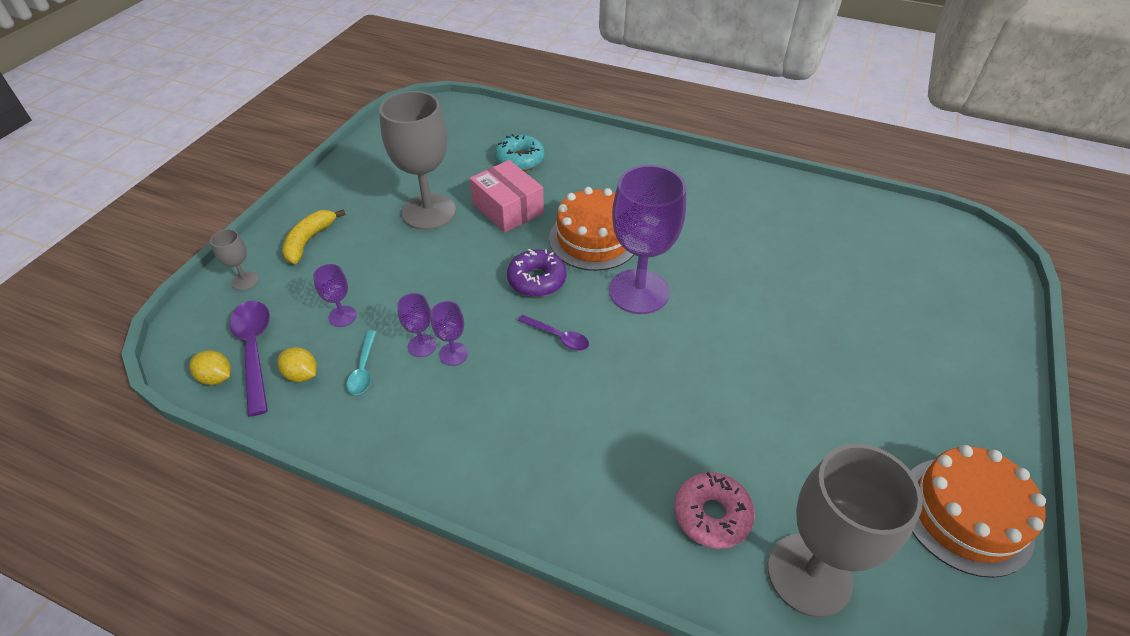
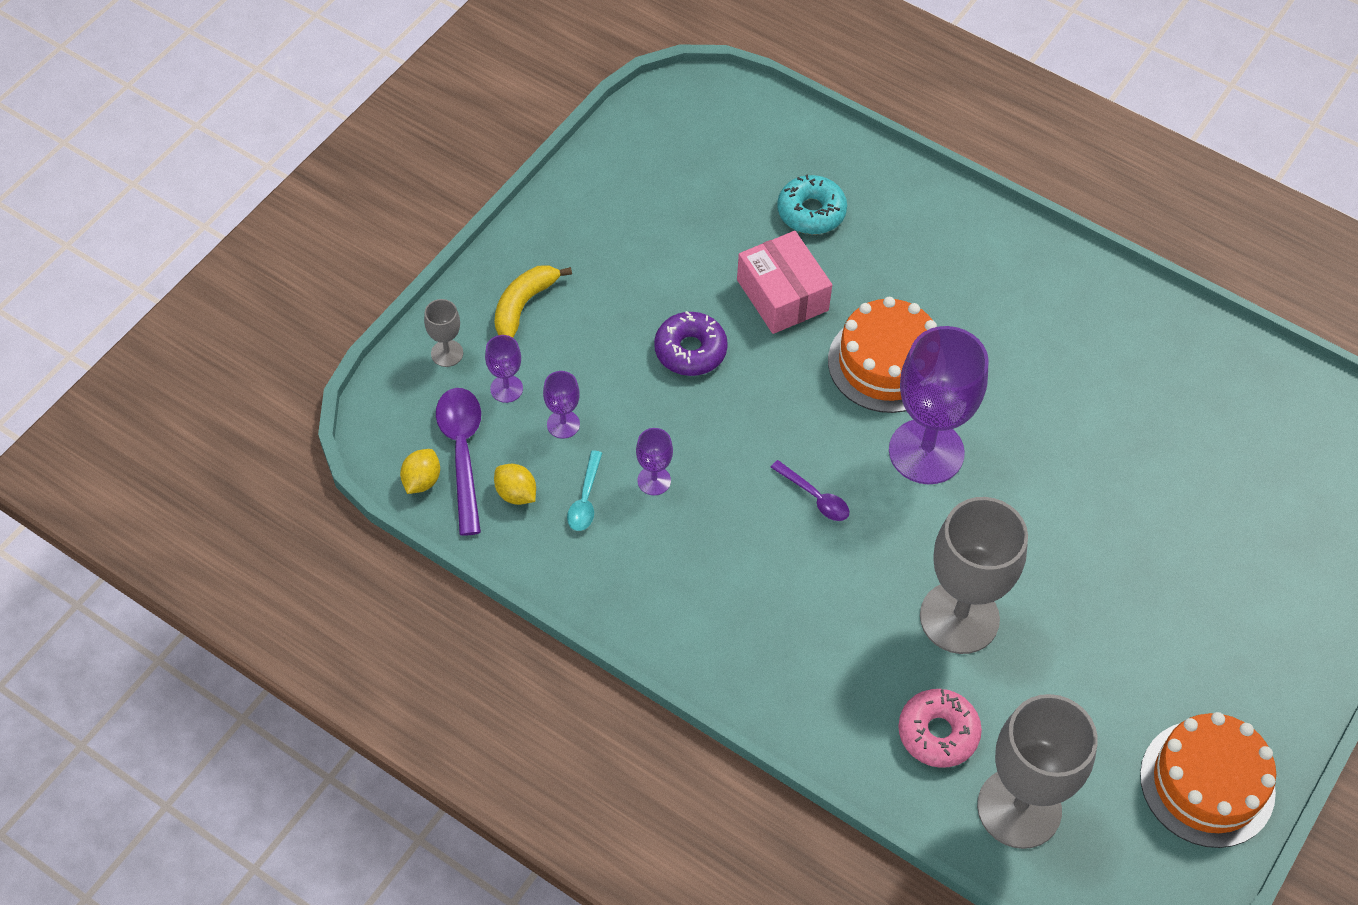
camera: 10 degrees right, 10 degrees up
yellow lemon [189,350,231,385] -> yellow lemon turned 75 degrees clockwise [400,449,440,494]
grey goblet [379,91,456,230] -> grey goblet moved to [920,497,1028,654]
purple goblet [431,301,468,366] -> purple goblet moved to [485,335,523,403]
purple donut [507,249,567,297] -> purple donut moved to [654,311,728,376]

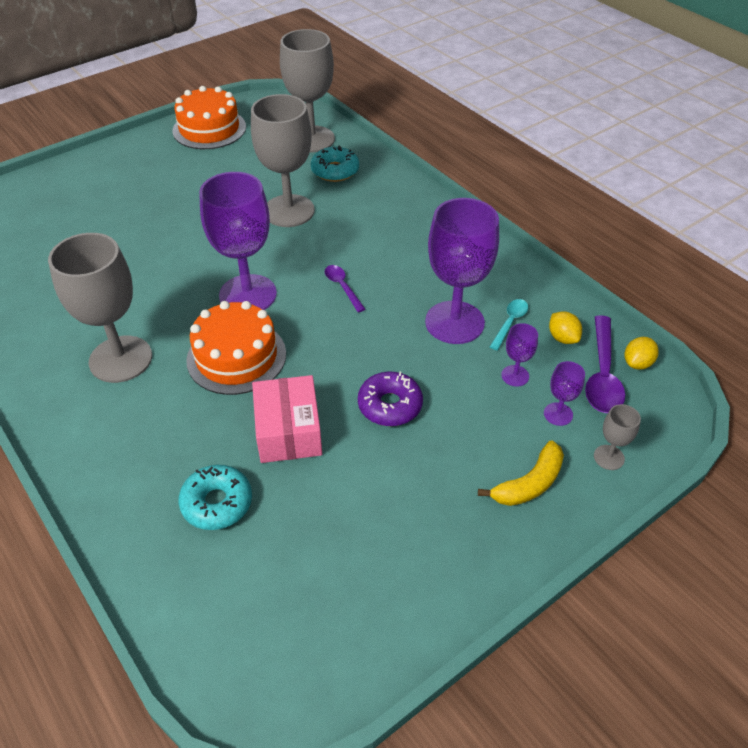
camera: 160 degrees left, 10 degrees down
purple goblet [636,428,673,495] -> purple goblet [425,198,499,344], size x2.27
pink donut [898,689,982,768] -> turquoise donut [311,145,359,182]
none -> grey goblet [48,233,152,383]

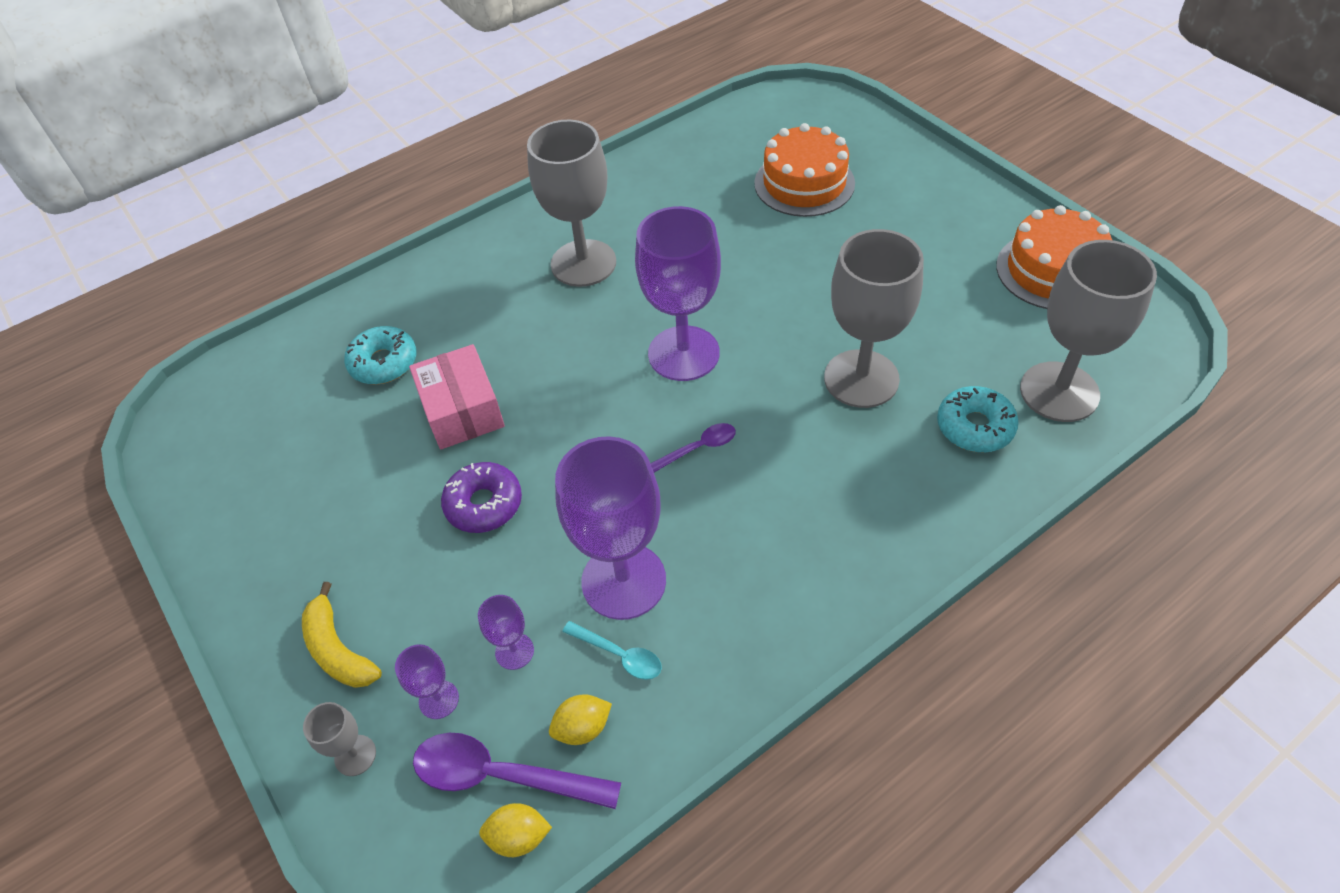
camera: 95 degrees right, 5 degrees up
orange cake [186,301,286,395] -> orange cake moved to [754,123,855,217]
pink box [252,375,322,463] -> pink box turned 75 degrees clockwise [409,344,505,449]
yellow lemon [625,337,659,370] -> yellow lemon turned 45 degrees counterclockwise [479,803,552,857]

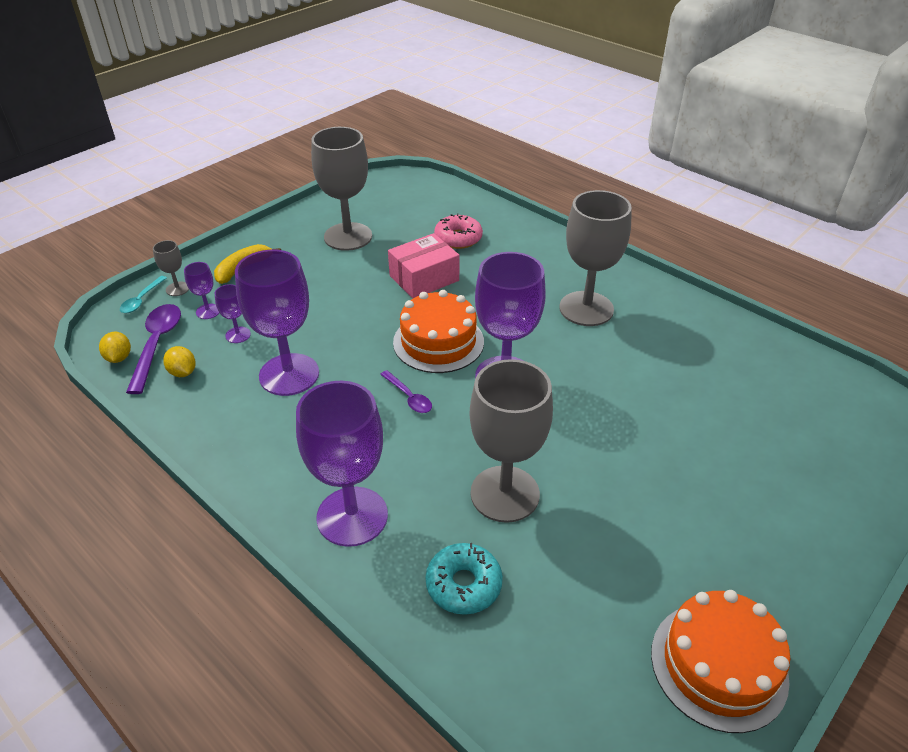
camera: 75 degrees right, 10 degrees down
turquoise donut [344,326,416,384] -> pink donut [434,213,483,249]
purple donut [441,462,522,533] -> none
turquoise spoon [562,621,662,680] -> turquoise spoon moved to [120,276,167,313]
orange cake [754,123,855,217] -> orange cake moved to [393,290,484,373]
grey goblet [1020,240,1157,422] -> grey goblet moved to [311,127,372,251]
none -> purple goblet [296,381,388,547]

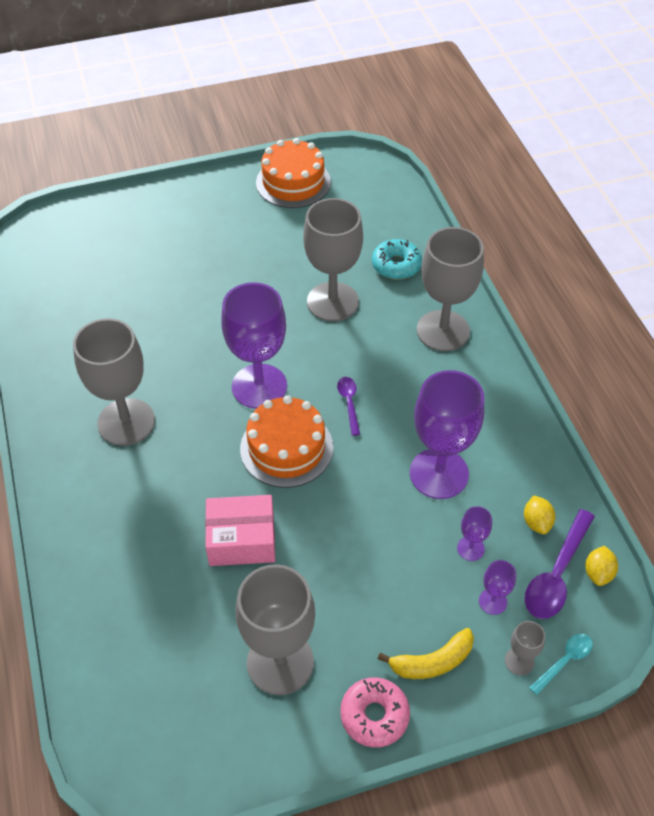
camera: 150 degrees left, 10 degrees up
purple goblet [296,381,388,547] -> grey goblet [417,227,484,351]
pink donut [434,213,483,249] -> pink donut moved to [340,677,410,748]

